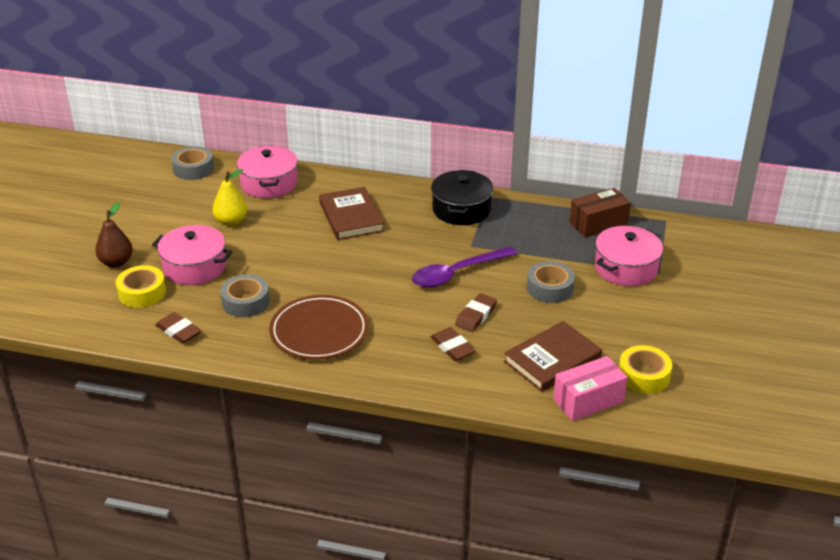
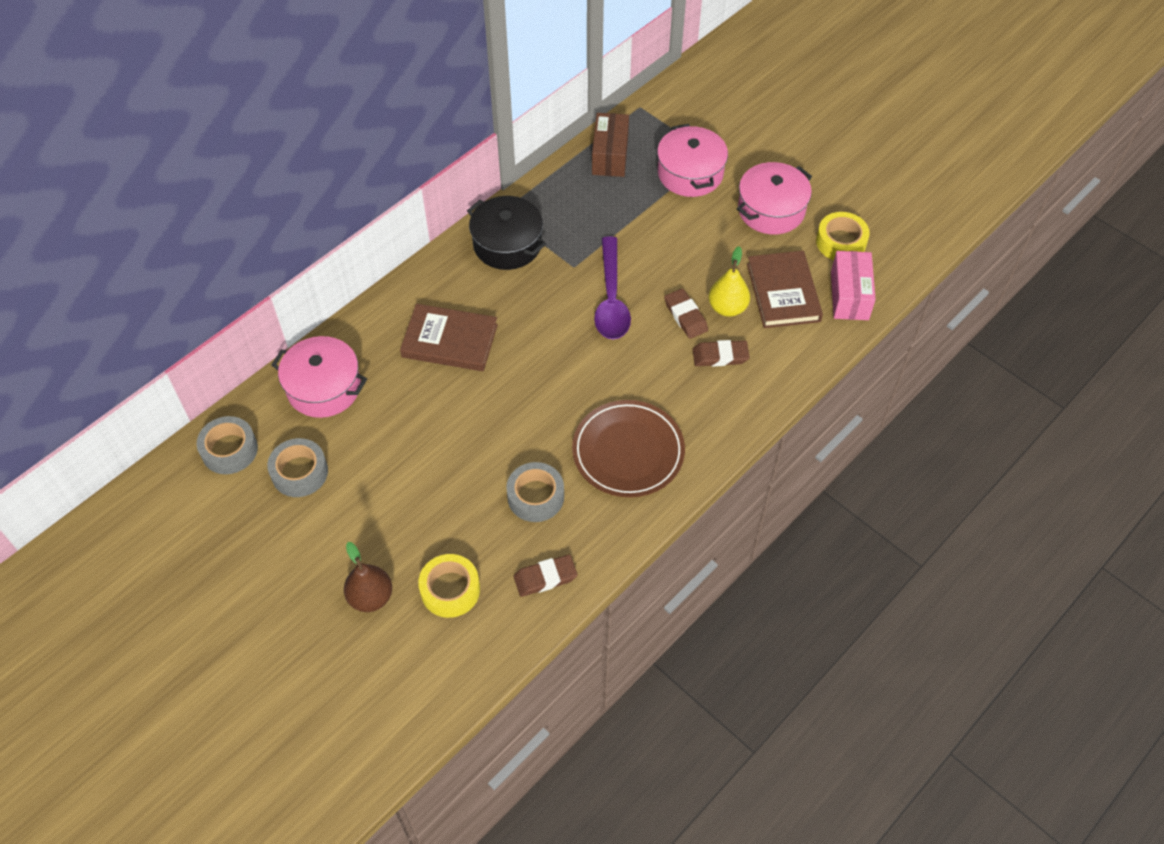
camera: 60 degrees left, 20 degrees up
pink pot [152,225,233,285] -> pink pot moved to [737,162,812,234]
yellow pear [212,169,247,226] -> yellow pear moved to [709,246,750,317]
grey tape [527,261,575,303] -> grey tape moved to [267,438,328,497]

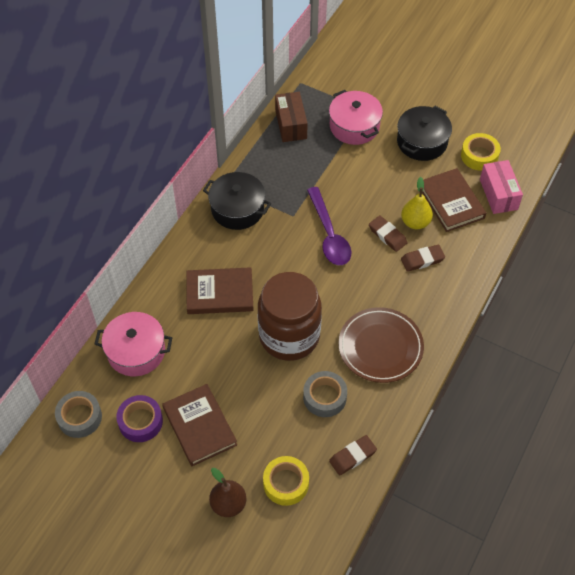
camera: 15 degrees left, 0 degrees up
grey tape [267,438,328,497] -> purple tape [116,395,163,442]
pink pot [737,162,812,234] -> black pot [397,106,452,161]
none -> brown book [162,384,237,466]
none -> brown jar [258,272,322,361]

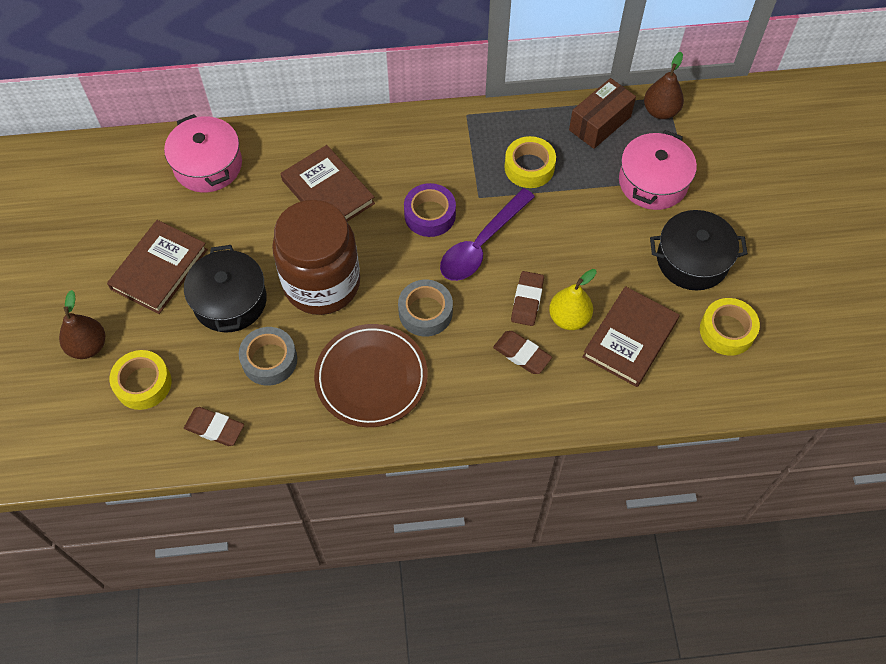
camera: 55 degrees right, 5 degrees up
grey tape [55,391,102,438] -> grey tape moved to [398,280,453,337]
purple tape [116,395,163,442] -> purple tape moved to [404,183,456,237]
black pot [203,172,271,230] -> black pot moved to [184,245,267,333]
pink box [480,160,523,214] -> none
none -> yellow tape [504,136,556,188]
none -> brown pear [644,52,684,119]

